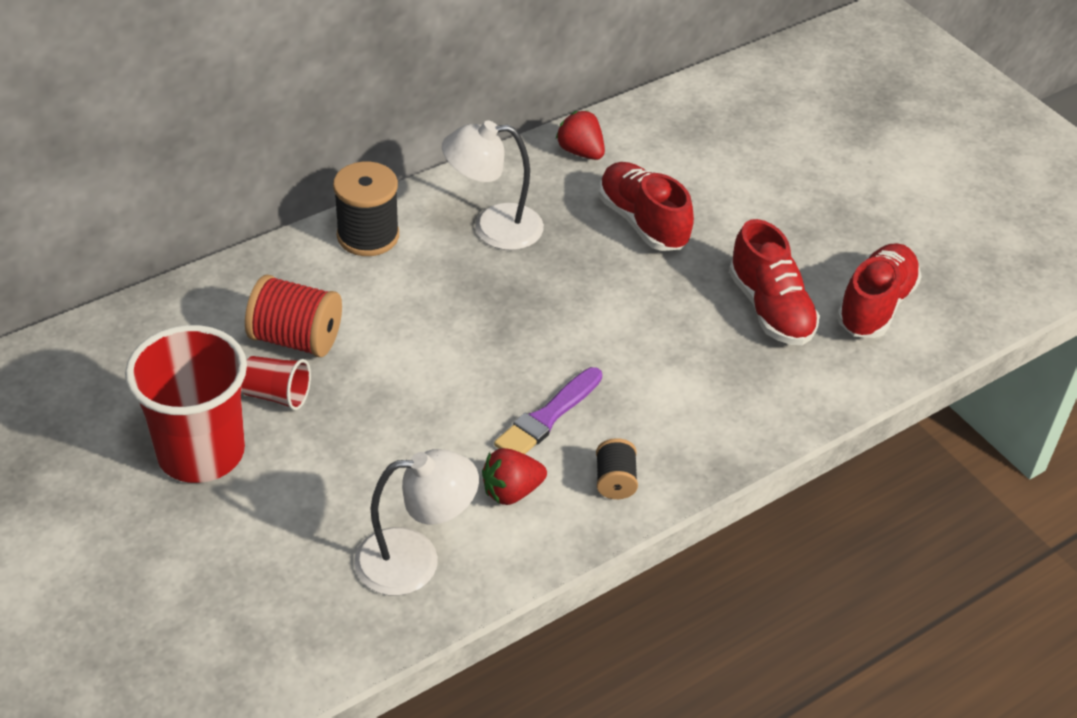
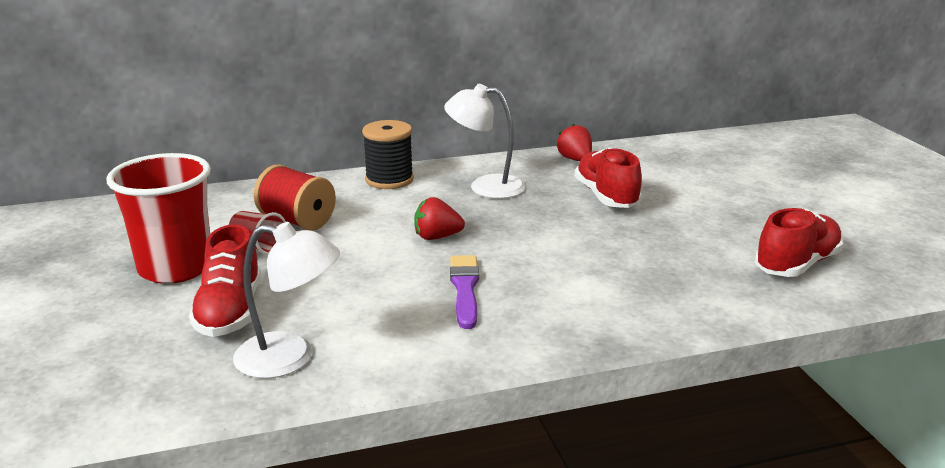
camera: 20 degrees right, 20 degrees down
red strawberry [482,448,547,505] -> red strawberry moved to [414,197,465,240]
purple brush [494,367,602,454] -> purple brush turned 120 degrees clockwise [450,255,479,329]
black spool [596,438,638,499] -> none
red shoe [729,219,820,345] -> red shoe moved to [189,224,261,337]

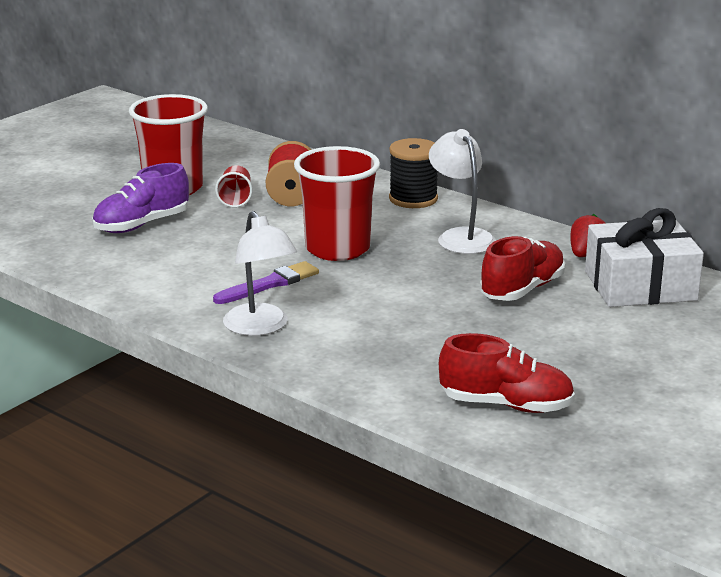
camera: 55 degrees right, 0 degrees up
red shoe [189,224,261,337] -> purple shoe [92,163,189,233]
white lamp [233,222,340,379] -> white lamp moved to [223,211,297,336]
red strawberry [414,197,465,240] -> red cup [294,146,380,261]
none -> white gift [585,208,704,307]

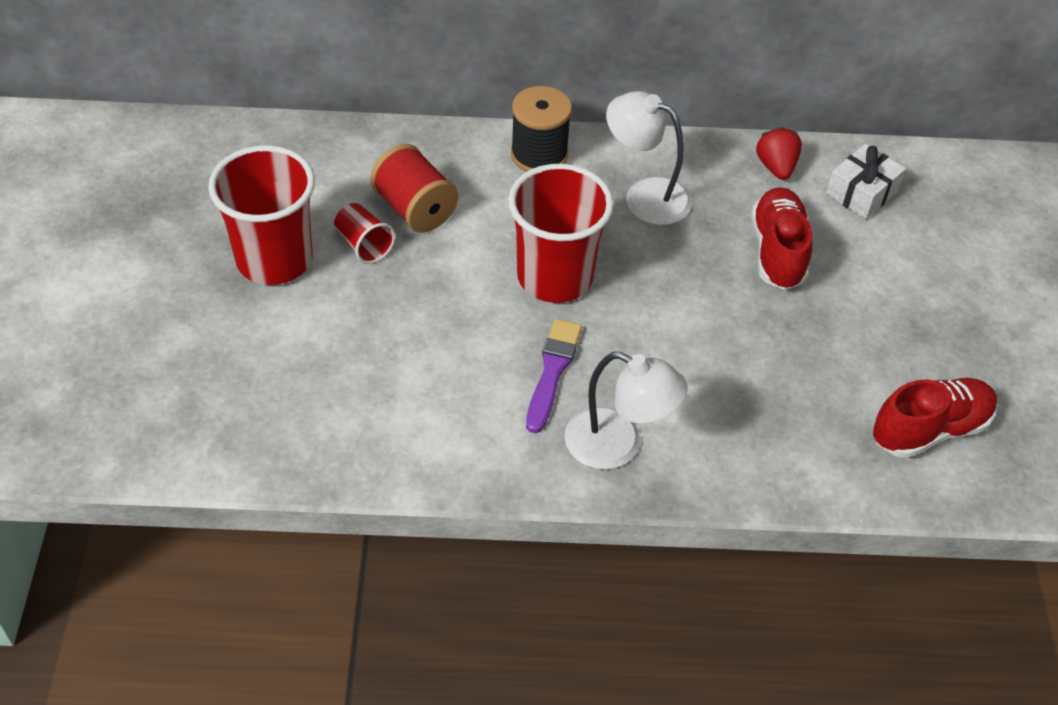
camera: 40 degrees left, 25 degrees up
purple shoe [92,163,189,233] -> none
white gift [585,208,704,307] -> white gift [826,144,906,219], size x0.59

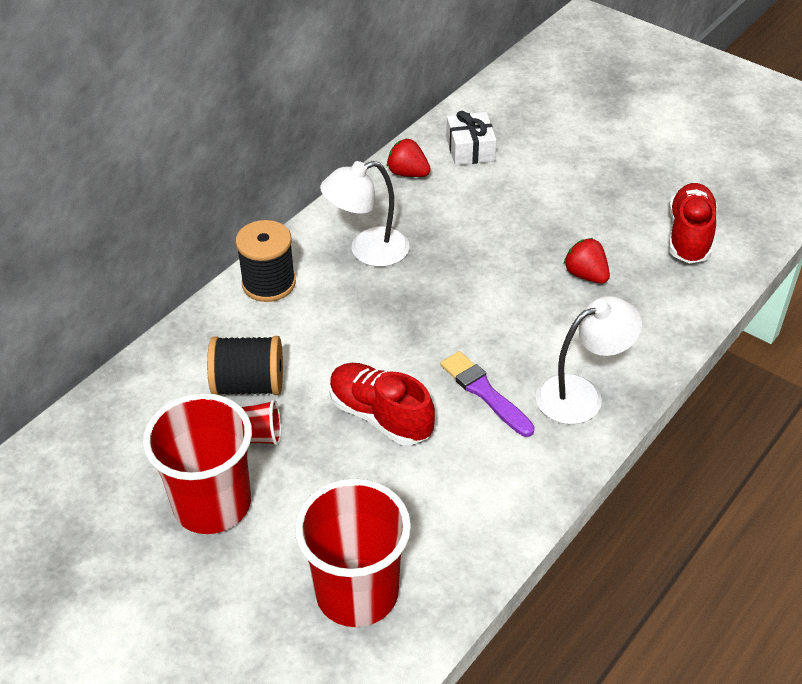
camera: 50 degrees left, 5 degrees down
red spool [370,144,458,233] -> black spool [207,336,283,395]
red cup [508,164,614,303] -> red cup moved to [295,478,411,627]
red shoe [751,187,812,290] -> red shoe moved to [329,363,435,445]
none -> red strawberry [564,238,610,284]

